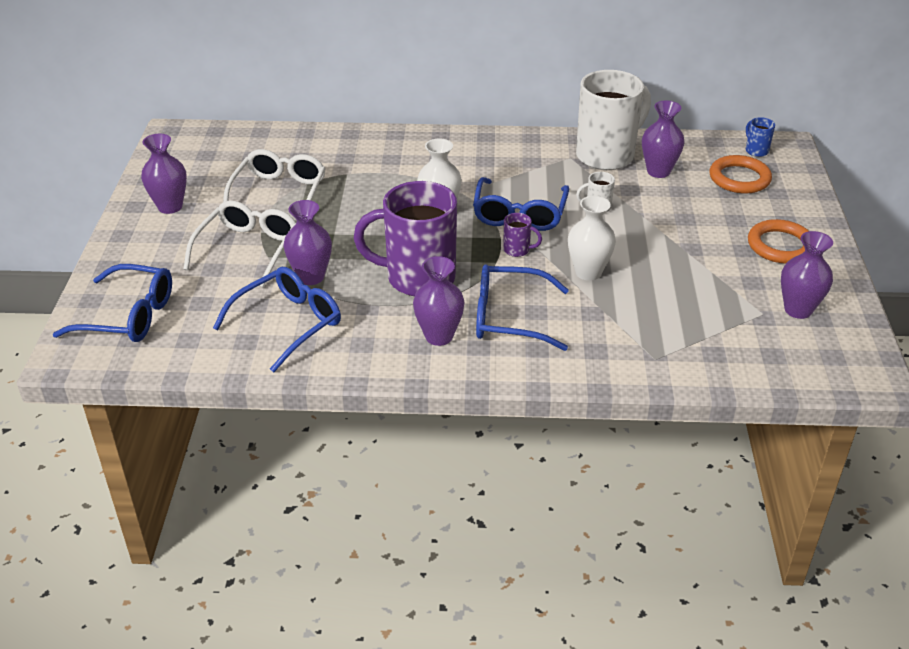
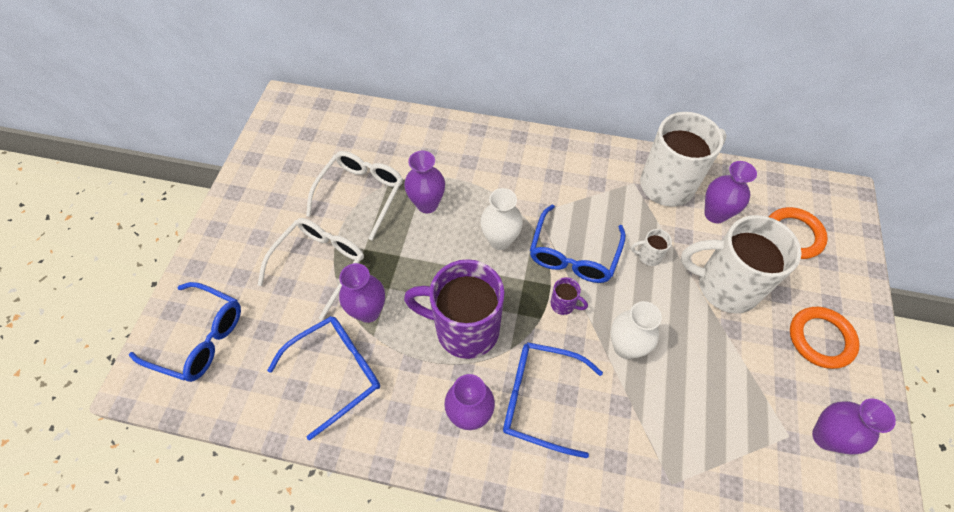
camera: 10 degrees right, 20 degrees up
purple vase [141,134,187,214] -> purple vase moved to [404,151,445,213]
blue mug [746,117,775,157] -> none
none -> white mug [681,215,802,313]

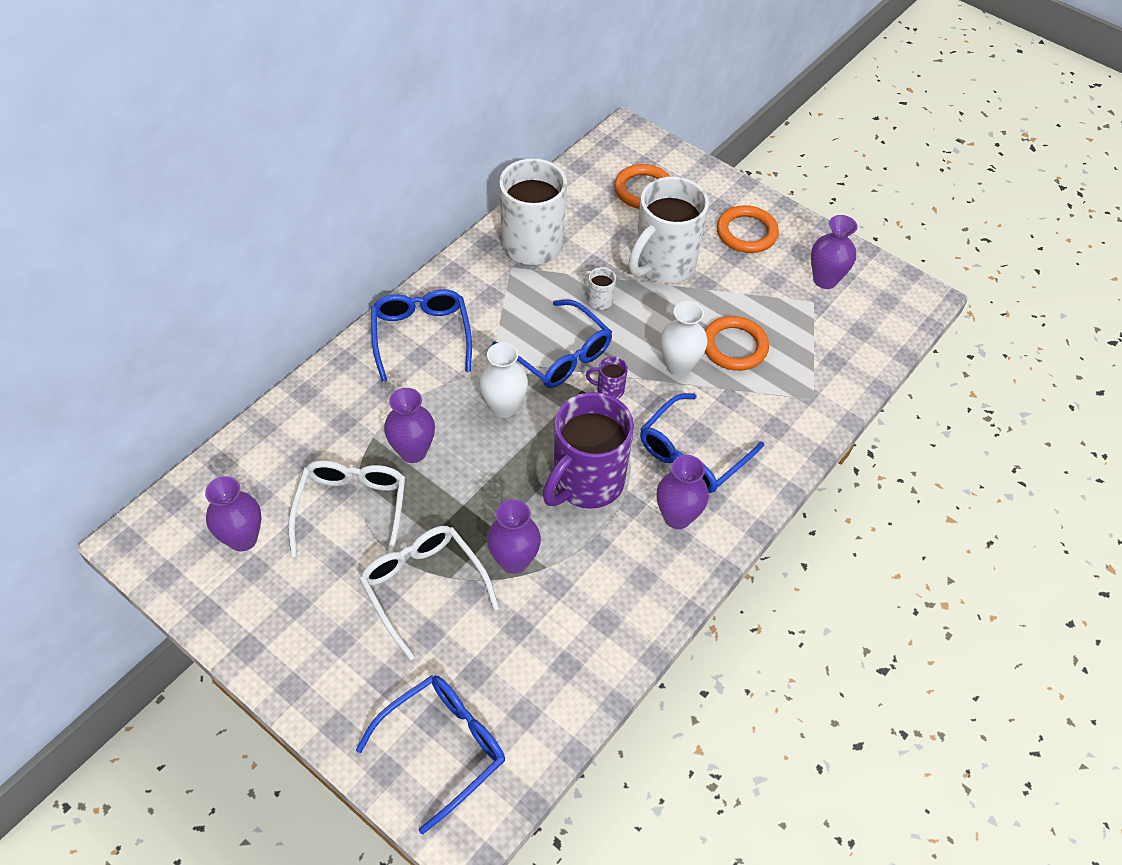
camera: 65 degrees left, 5 degrees down
blue glasses [267,316,380,440] -> blue glasses moved to [371,289,472,382]
white glasses [306,151,403,240] -> white glasses turned 45 degrees clockwise [288,461,405,557]
purple mug [550,277,588,315] -> purple mug turned 135 degrees counterclockwise [586,356,628,399]
white mug [631,229,672,266] -> white mug turned 105 degrees clockwise [583,267,616,310]
purple vase [705,161,757,223] -> purple vase moved to [205,476,262,551]
none -> orange ring [705,316,769,371]

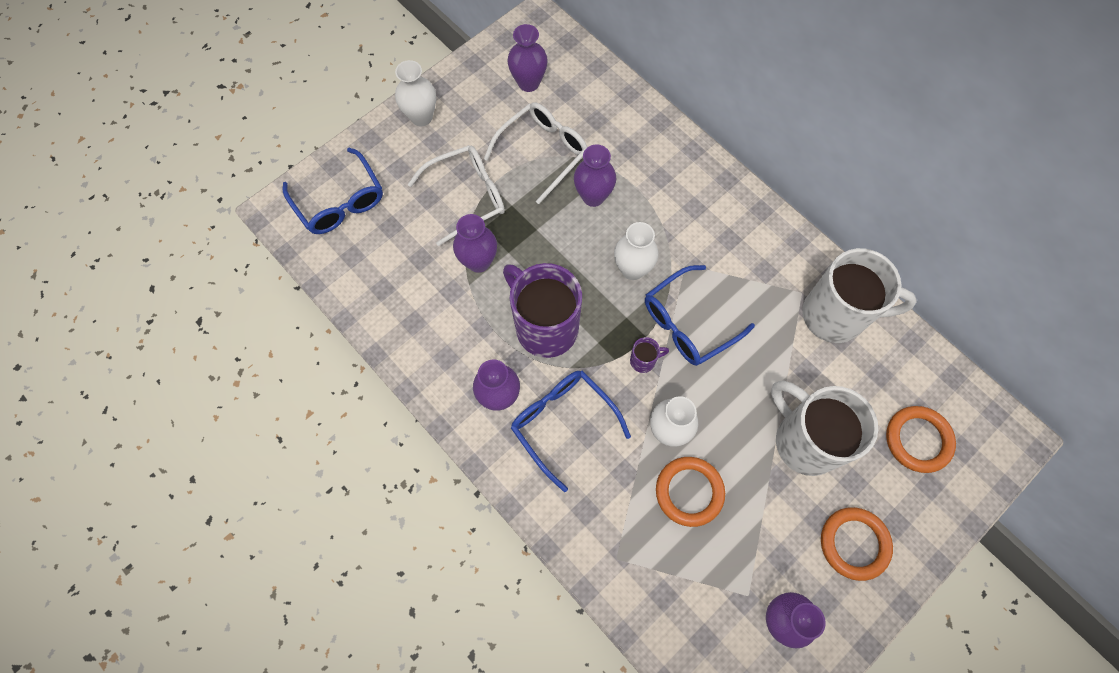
camera: 100 degrees right, 15 degrees up
white glasses [288,461,405,557] -> white glasses turned 60 degrees counterclockwise [484,102,587,204]
blue glasses [371,289,472,382] -> none
white mug [583,267,616,310] -> none
purple mug [586,356,628,399] -> purple mug turned 60 degrees clockwise [630,337,669,373]
none -> white vase [395,60,436,126]

